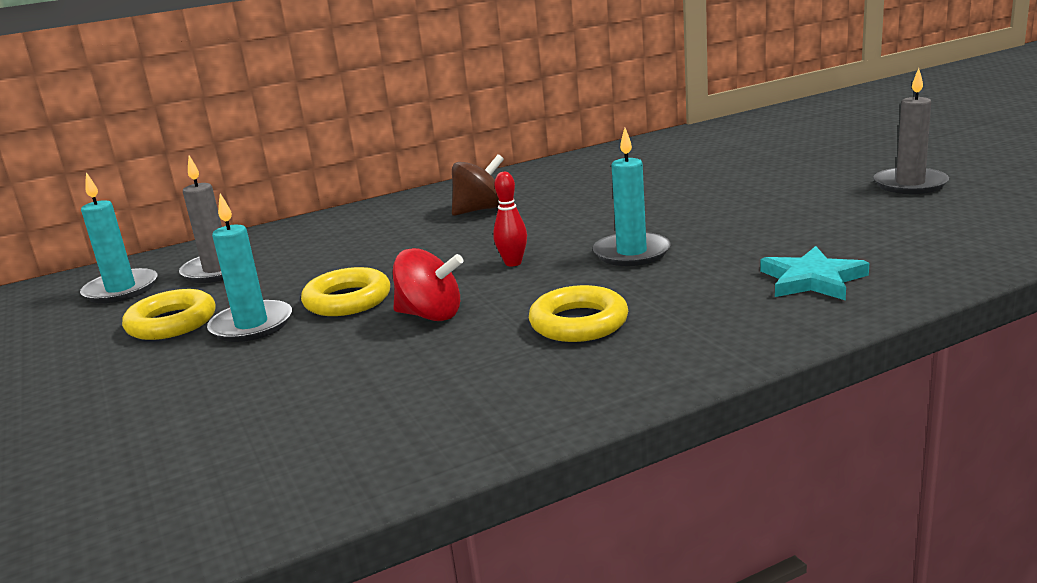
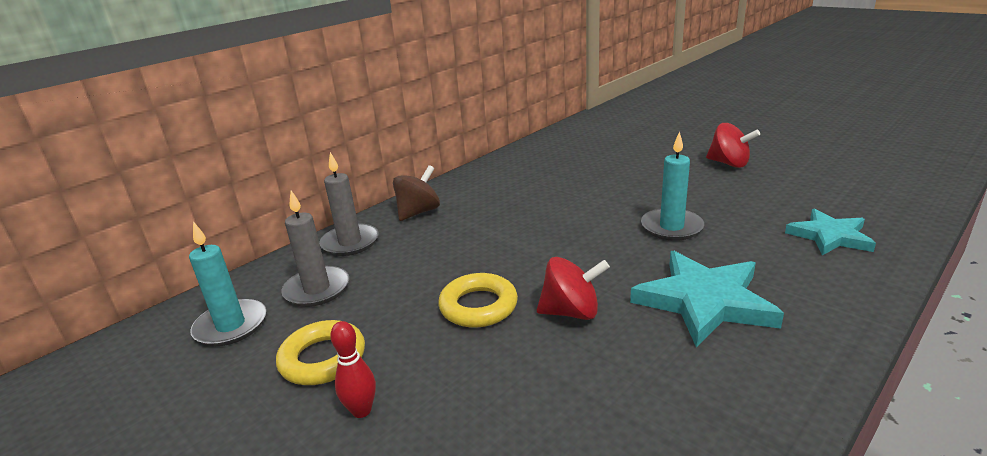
camera: 20 degrees left, 5 degrees up
turquoise candle [207,193,292,342] -> none
brown spinning top [452,154,504,216] -> brown spinning top moved to [393,165,440,221]
red bowling pin [493,172,527,266] -> red bowling pin moved to [330,321,376,418]
yellow ring [529,285,628,342] -> turquoise star [630,251,784,348]
grey candle [874,68,949,194] -> grey candle moved to [319,152,379,256]
none -> red spinning top [706,123,760,168]

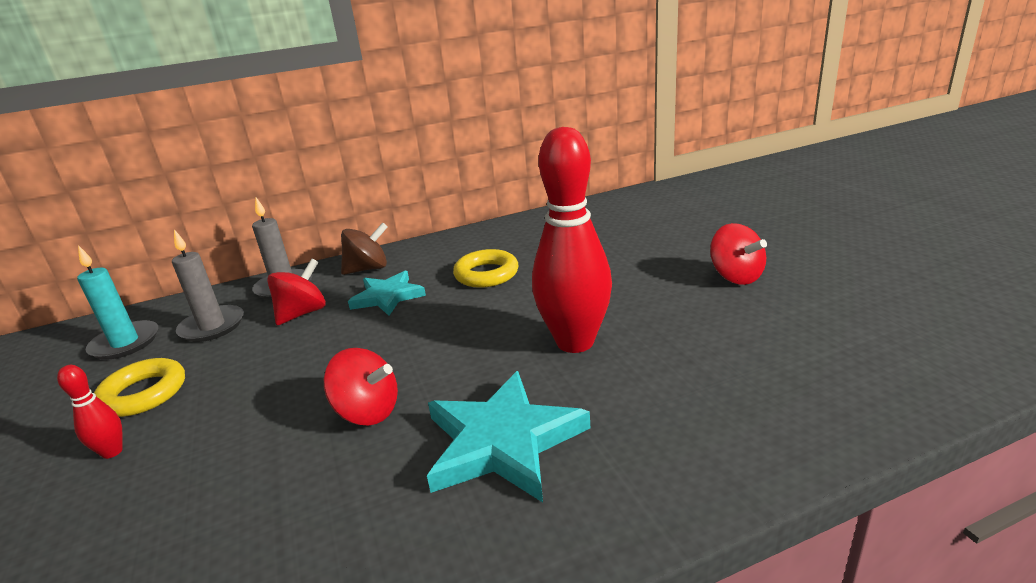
camera: 25 degrees right, 0 degrees up
yellow ring [438,273,518,328] -> yellow ring moved to [453,249,519,288]
turquoise candle [641,131,704,241] -> red bowling pin [532,127,612,353]
turquoise star [785,209,876,255] -> turquoise star moved to [348,271,426,316]
none -> red spinning top [267,259,326,325]

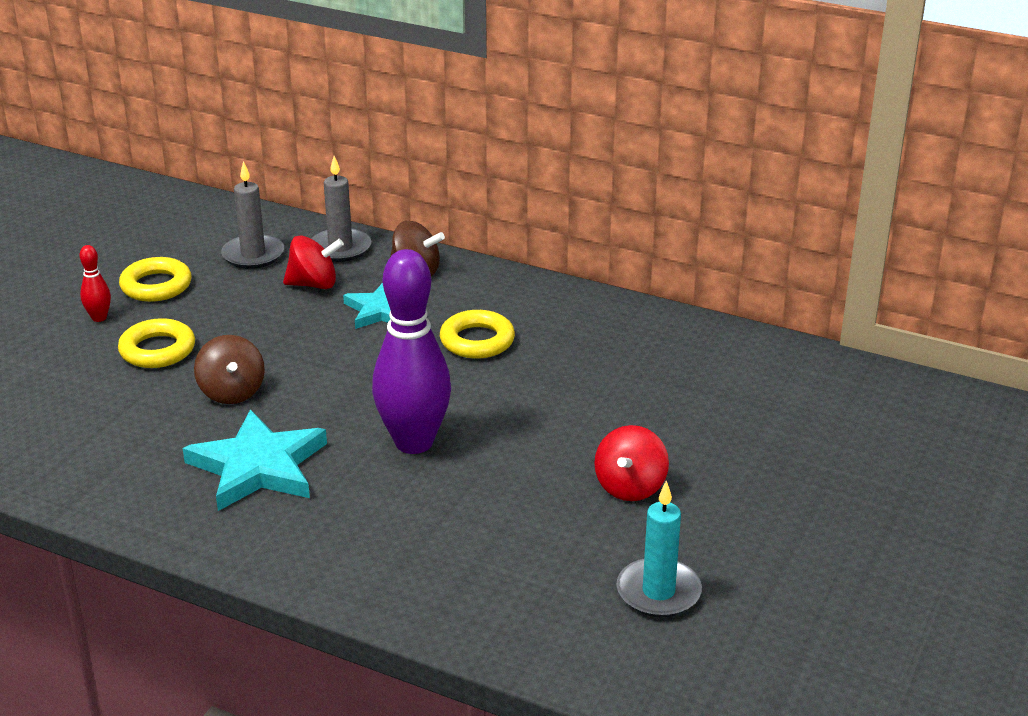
camera: 45 degrees right, 5 degrees up
turquoise candle [77,245,158,360] -> turquoise candle moved to [617,480,702,618]
red spinning top [324,348,398,426] -> brown spinning top [194,335,265,404]
red bowling pin [532,127,612,353] -> purple bowling pin [372,249,451,454]
none -> yellow ring [118,318,195,368]

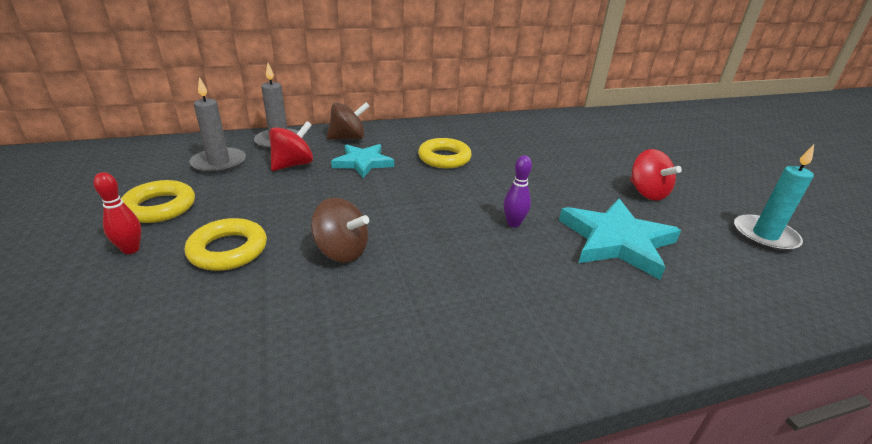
camera: 45 degrees left, 0 degrees up
turquoise star [183,409,327,511] -> turquoise star moved to [559,198,681,280]
purple bowling pin [372,249,451,454] -> purple bowling pin [503,155,532,227], size x0.42

